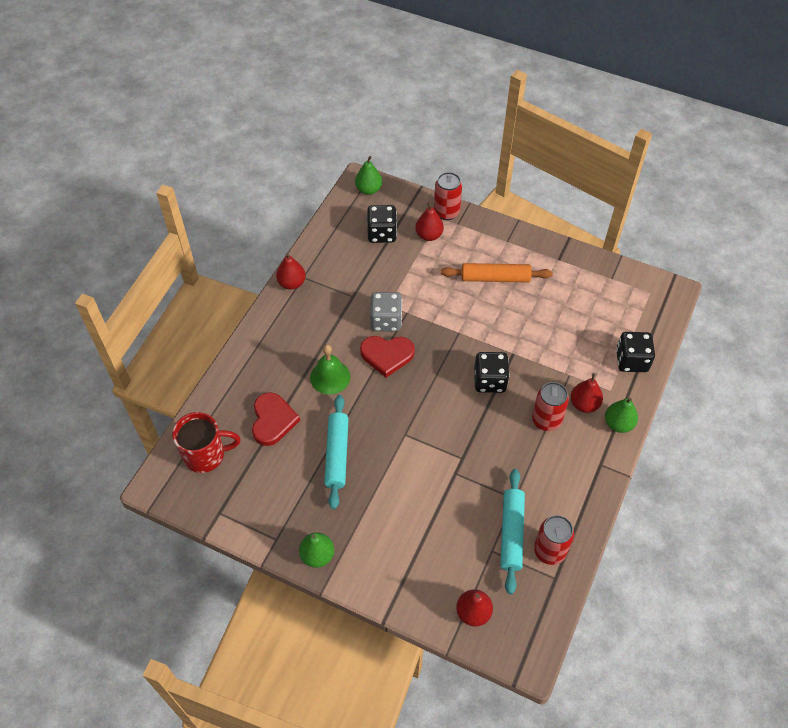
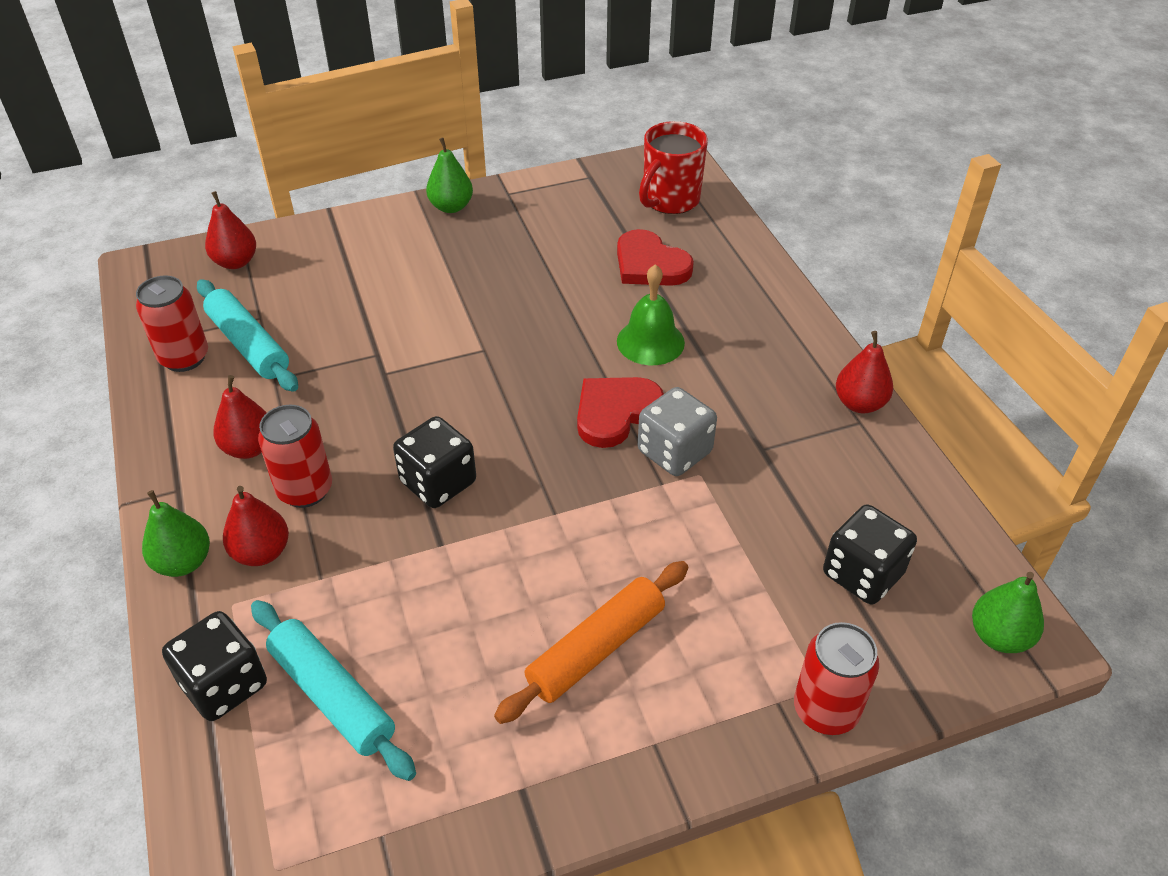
camera: 135 degrees right, 10 degrees down
turquoise rolling pin [324,395,349,509] -> turquoise rolling pin moved to [251,600,416,781]
red pear [415,202,444,241] -> red pear moved to [213,375,267,459]

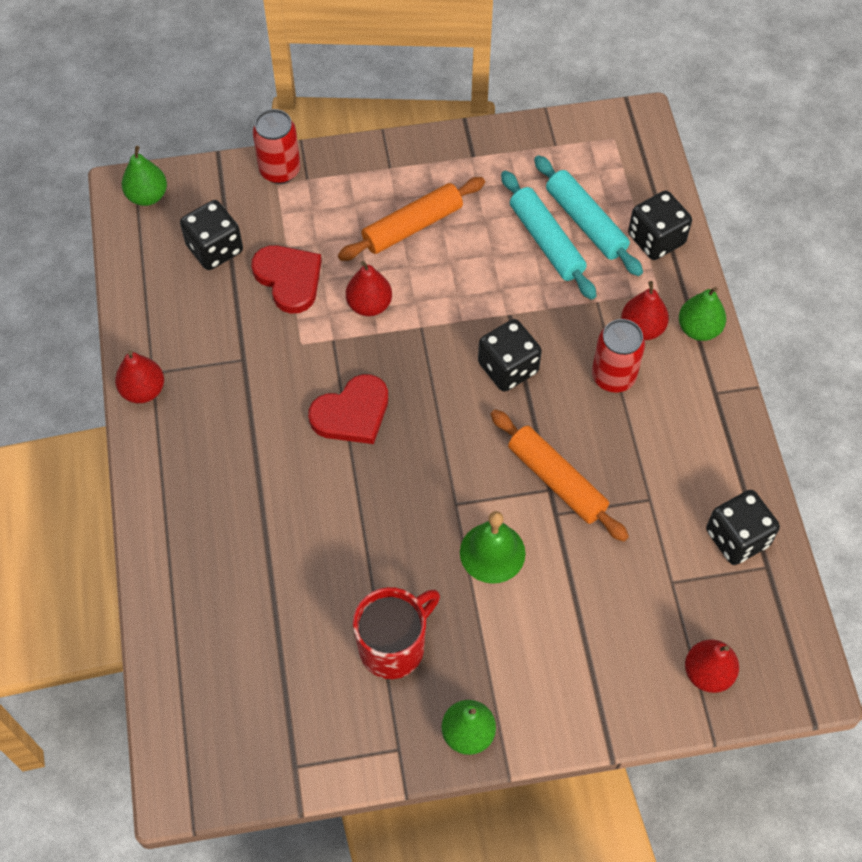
camera: 170 degrees left, 15 degrees up
red can [136,275,208,372] -> black dice [706,490,780,565]
turquoise rolling pin [197,279,298,392] -> turquoise rolling pin moved to [501,171,597,300]
red pear [213,375,267,459] -> red pear moved to [346,261,392,316]
red heart [617,229,694,286] -> red heart moved to [251,245,322,314]
green bell [617,264,685,365] -> green bell moved to [460,511,526,584]
grey dice [638,387,717,476] -> none
red mug [639,121,708,214] -> red mug moved to [353,587,440,679]
none -> orange rolling pin [491,409,629,542]

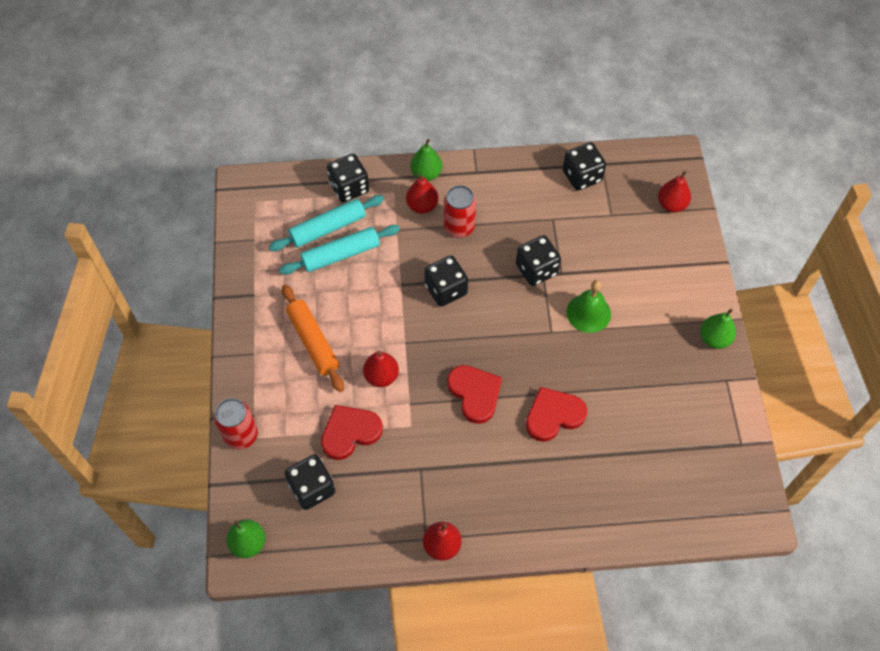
camera: 85 degrees left, 0 degrees up
red mug [353,587,440,679] -> none
orange rolling pin [491,409,629,542] -> black dice [516,235,561,286]
none -> red heart [526,387,587,442]

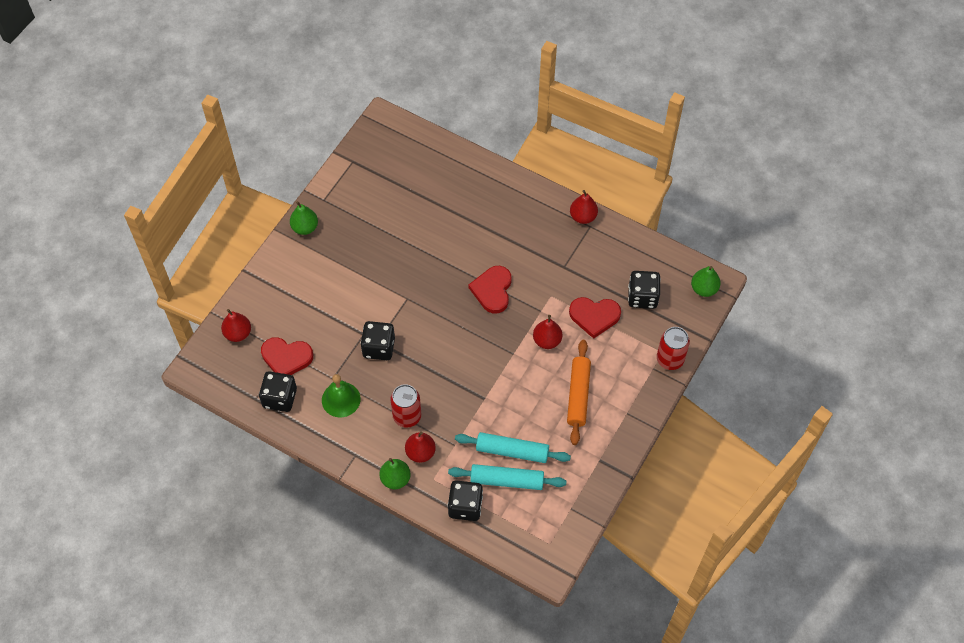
camera: 145 degrees left, 0 degrees up
black dice [424,255,468,307] -> none
red heart [526,387,587,442] -> red heart moved to [261,337,313,375]
green bell [567,280,611,333] -> green bell moved to [322,374,361,418]

